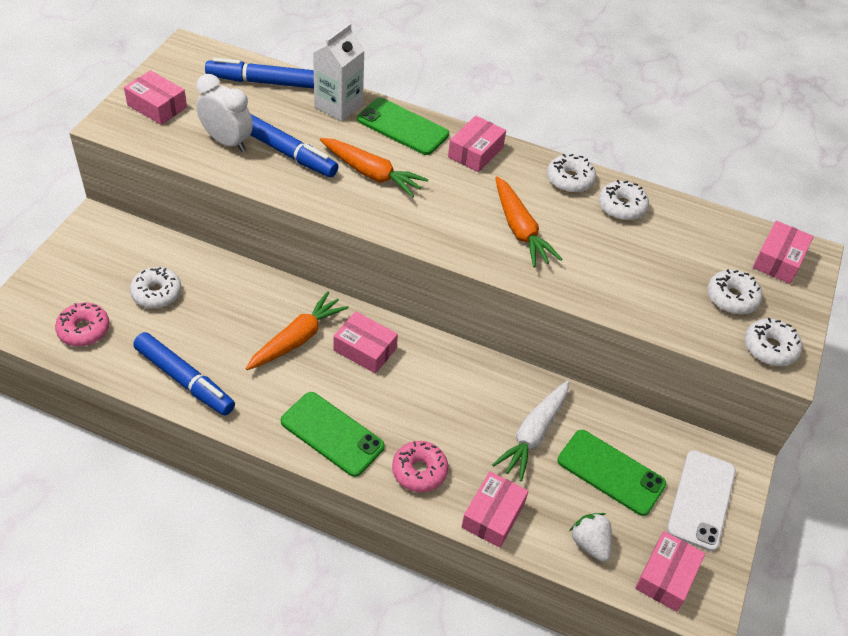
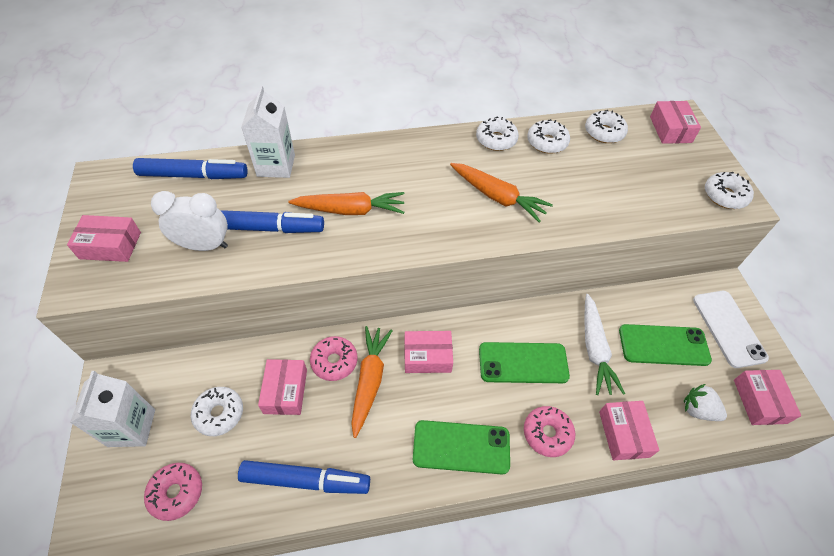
camera: 30 degrees left, 5 degrees up
blue marker [205,58,314,89] -> blue marker turned 150 degrees counterclockwise [133,158,248,179]
green phone [357,98,449,155] -> green phone moved to [479,342,570,383]
pink box [448,116,506,172] -> pink box moved to [258,359,307,415]
white donut [707,269,763,315] -> white donut moved to [585,110,628,143]
none -> white carton [70,371,155,447]
none -> pink donut [310,336,357,381]

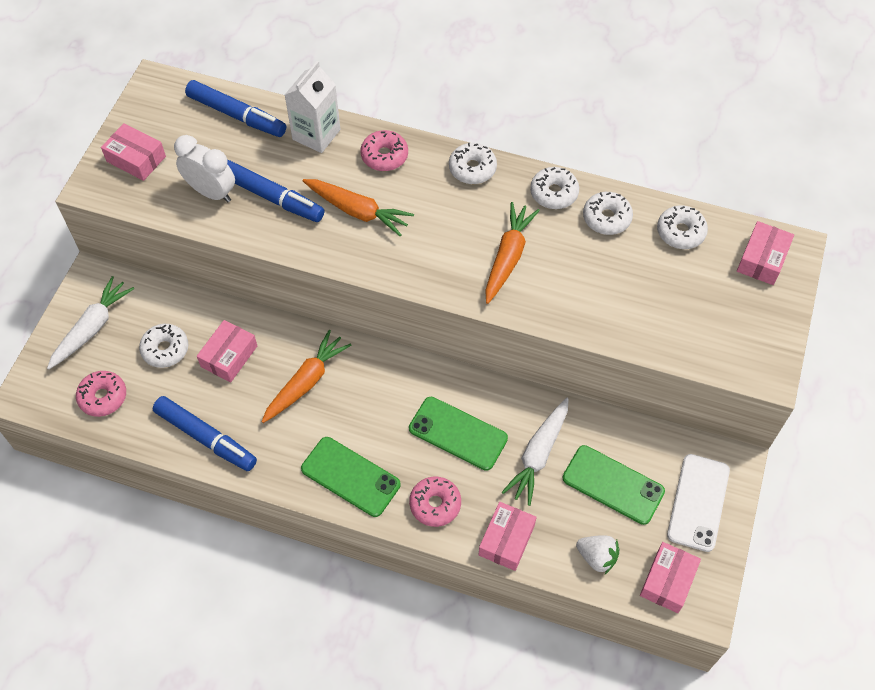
camera: 30 degrees right, 5 degrees up
white carton [70,371,155,447] -> white carrot [47,276,134,369]
pink donut [310,336,357,381] -> pink donut moved to [361,130,408,171]
pink box [405,331,453,373] -> none
orange carrot [450,163,553,223] -> orange carrot turned 135 degrees counterclockwise [485,202,540,304]
white strawberry [684,384,727,421] -> white strawberry turned 150 degrees clockwise [576,535,620,574]
white donut [705,172,754,209] -> white donut moved to [449,143,497,184]

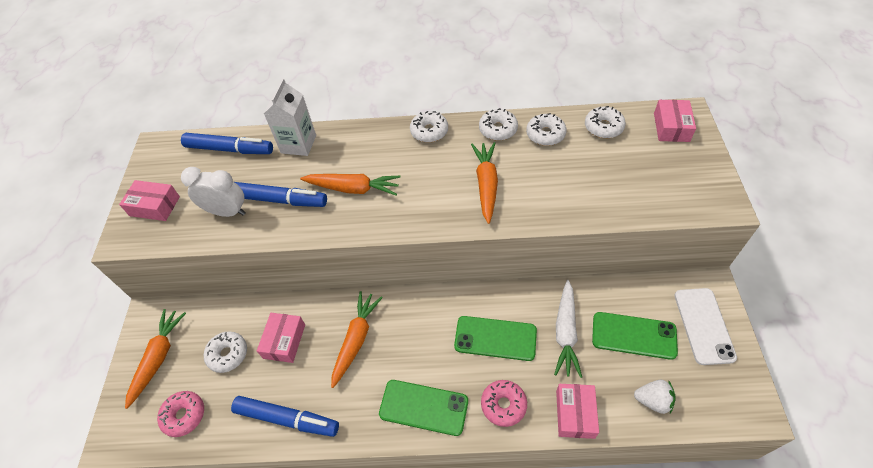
camera: 15 degrees left, 5 degrees down
white carrot [47,276,134,369] -> orange carrot [125,309,186,409]
pink donut [361,130,408,171] -> none
pink box [640,542,701,613] -> none

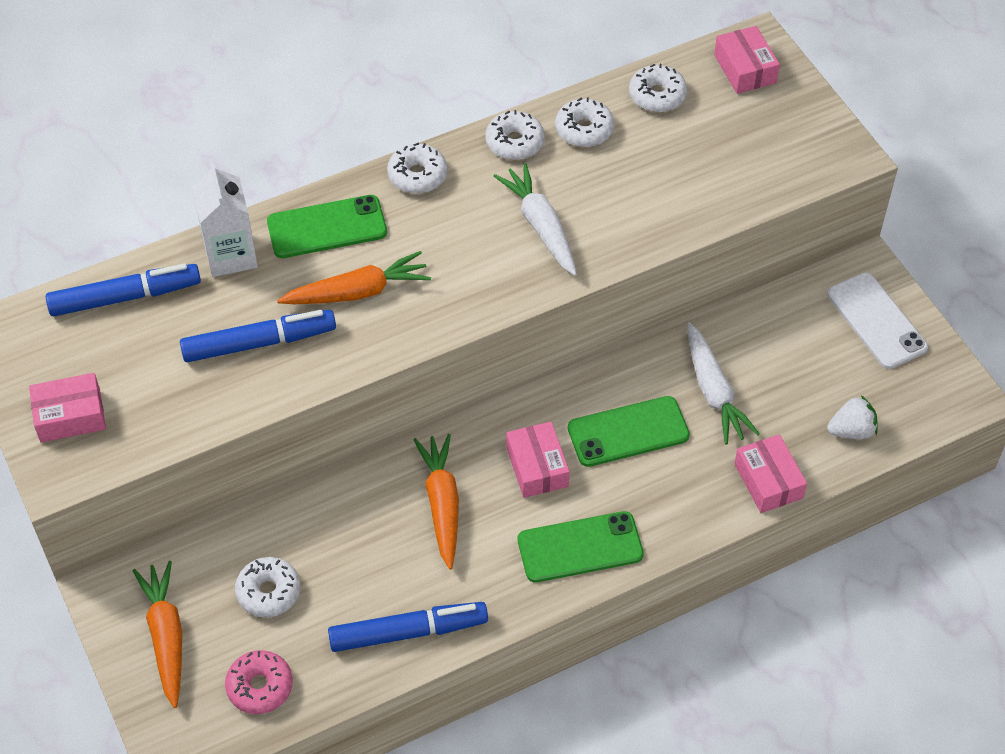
camera: 30 degrees left, 0 degrees up
white clock [181,167,246,217] -> none
pink box [257,313,305,363] -> pink box moved to [506,422,570,498]
orange carrot [471,142,498,224] -> white carrot [494,163,577,276]
pink donut [481,380,527,427] -> none
green phone [592,312,678,360] -> green phone moved to [267,195,387,258]

